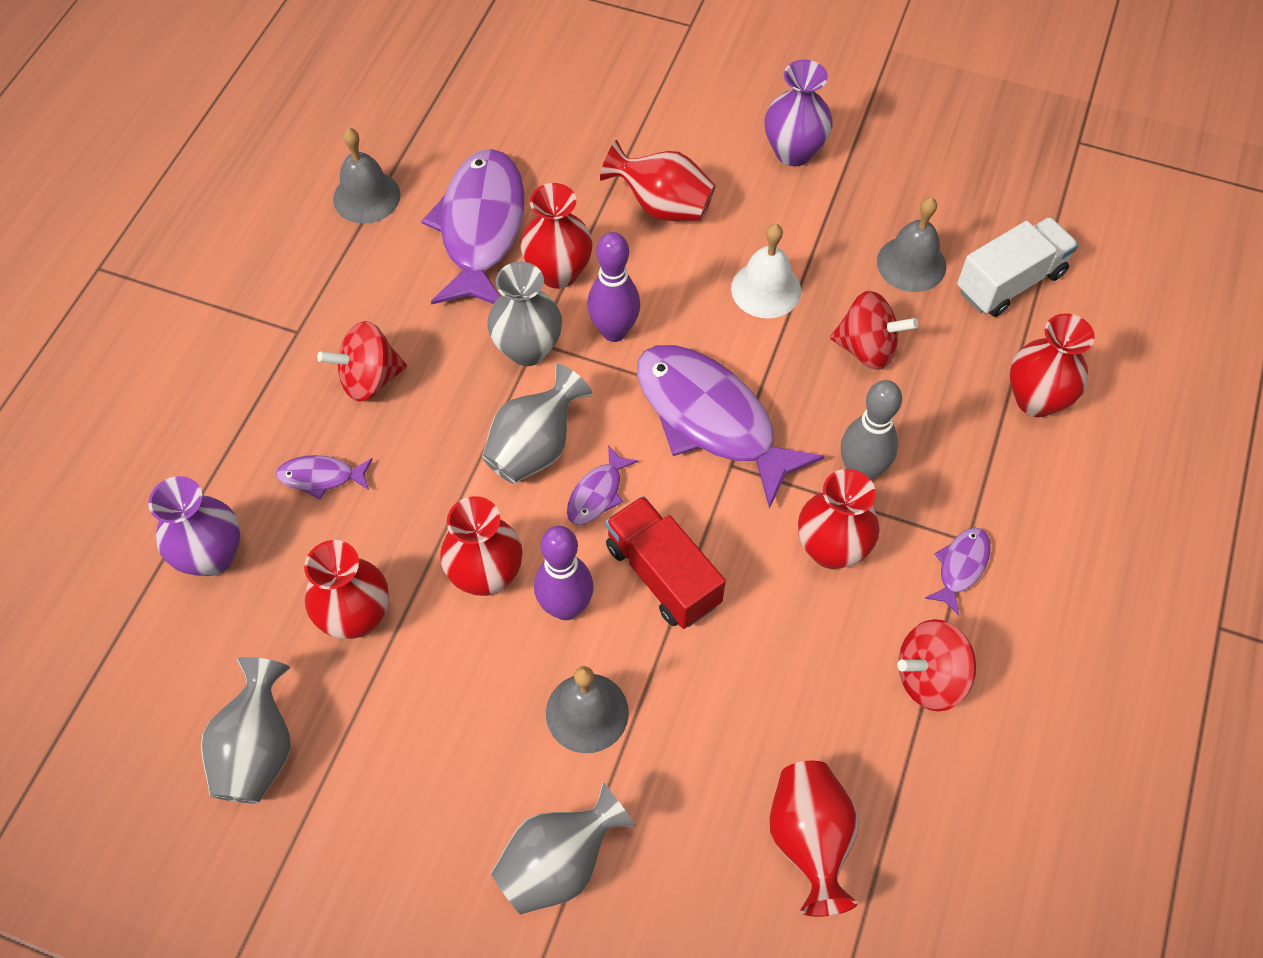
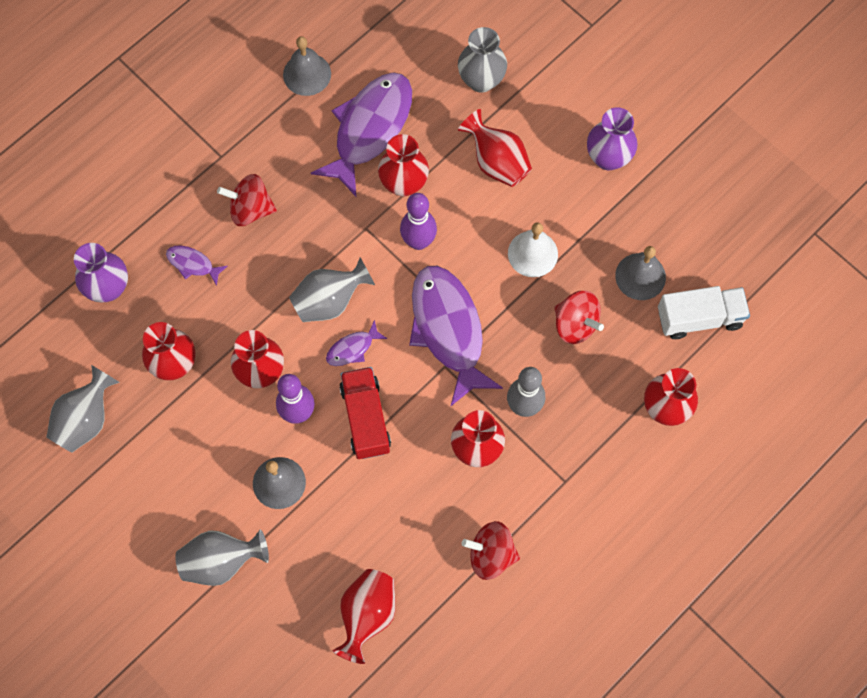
camera: 25 degrees right, 10 degrees up
grey vase [487,262,562,366] -> grey vase moved to [458,27,507,93]
purple fish [924,527,991,616] -> none

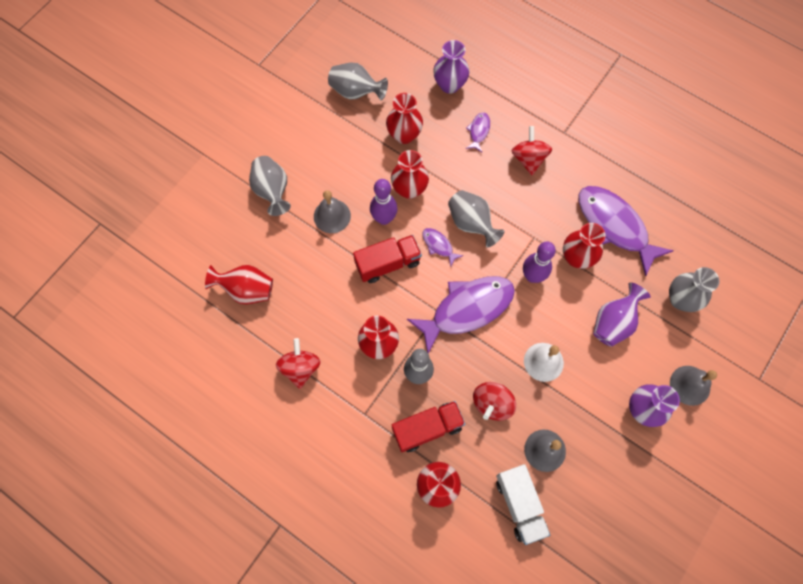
camera: 80 degrees right, 0 degrees up
grey bell [283,36,331,96] -> grey bell moved to [670,366,717,406]
purple fish [311,72,412,196] -> purple fish turned 150 degrees counterclockwise [579,186,674,277]
red vase [458,109,532,187] -> purple vase [593,282,651,347]
none -> red truck [392,401,465,452]

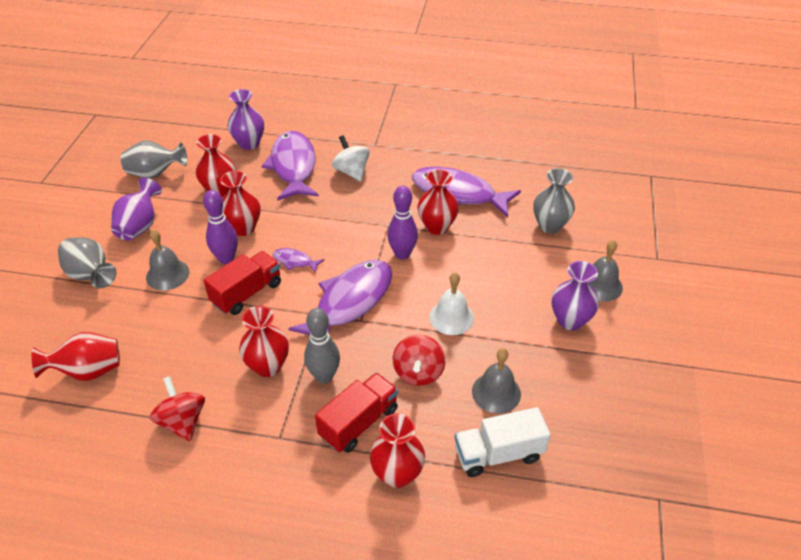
camera: 25 degrees left, 25 degrees down
grey vase [448,190,505,248] -> none
purple fish [466,112,490,152] -> purple fish [262,131,319,201], size x2.28
white truck [496,464,550,545] -> white truck turned 120 degrees clockwise [455,407,550,477]
red spinning top [512,126,552,175] -> white spinning top [332,135,370,182]
purple vase [593,282,651,347] -> purple vase moved to [111,178,162,241]

